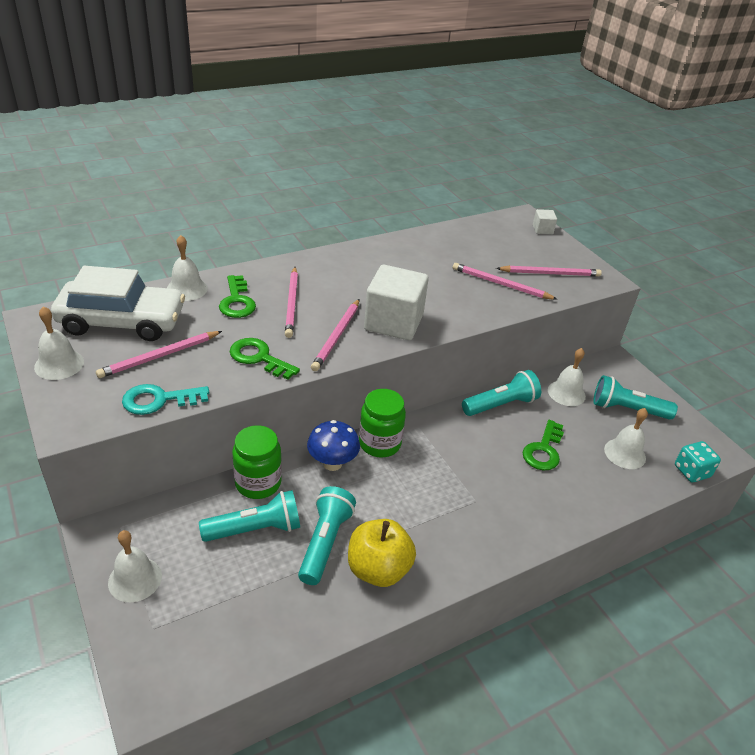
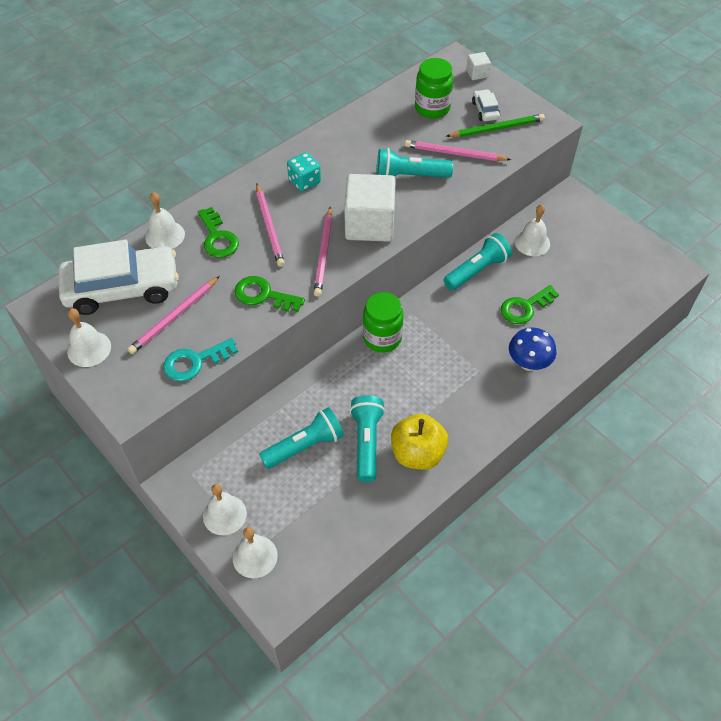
camera: 10 degrees left, 15 degrees up
green jar [232,425,282,499] -> green jar moved to [415,58,454,118]
blue mushroom [307,420,360,471] -> blue mushroom moved to [509,327,556,371]
pink pencil [496,265,602,277] -> green pencil [446,114,545,137]
green key [523,420,564,470] -> green key turned 45 degrees clockwise [501,285,559,324]
turquoise flashlight [593,375,678,420] -> turquoise flashlight moved to [377,148,453,178]
white bell [604,408,648,469] -> white bell moved to [233,527,278,578]
turquoise dice [675,441,721,482] -> turquoise dice moved to [287,152,321,191]
none -> white car [472,89,500,121]

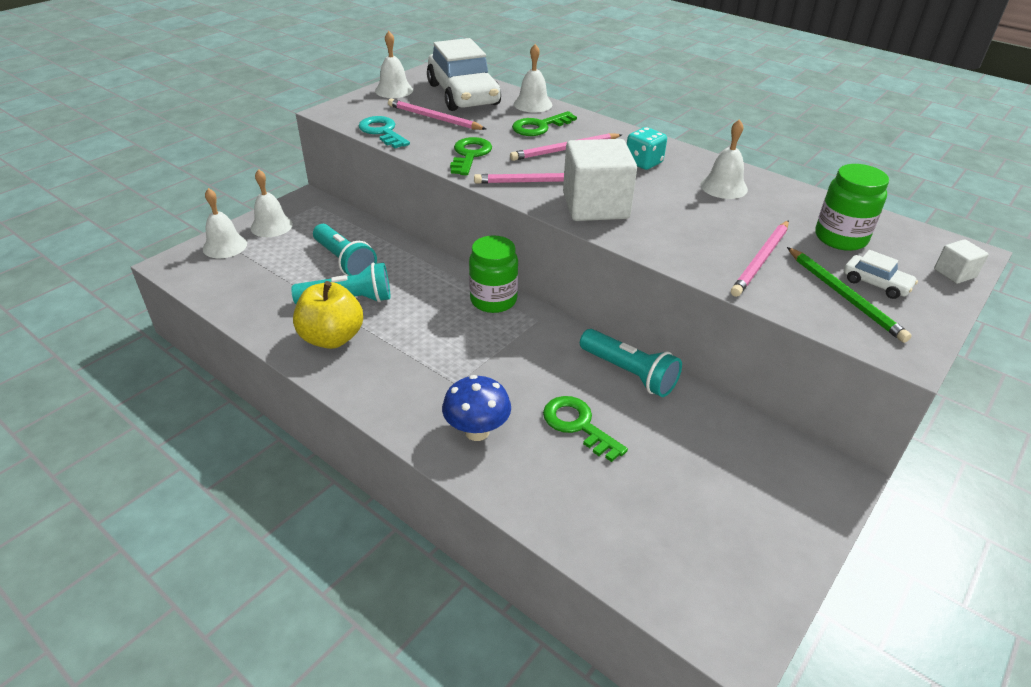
camera: 80 degrees right, 15 degrees down
turquoise flashlight [377,148,453,178] -> none
pink pencil [405,140,511,161] -> pink pencil turned 150 degrees counterclockwise [731,220,789,297]
white car [472,89,500,121] -> white car turned 60 degrees clockwise [844,250,918,299]
white bell [515,204,550,256] -> white bell moved to [701,119,748,199]

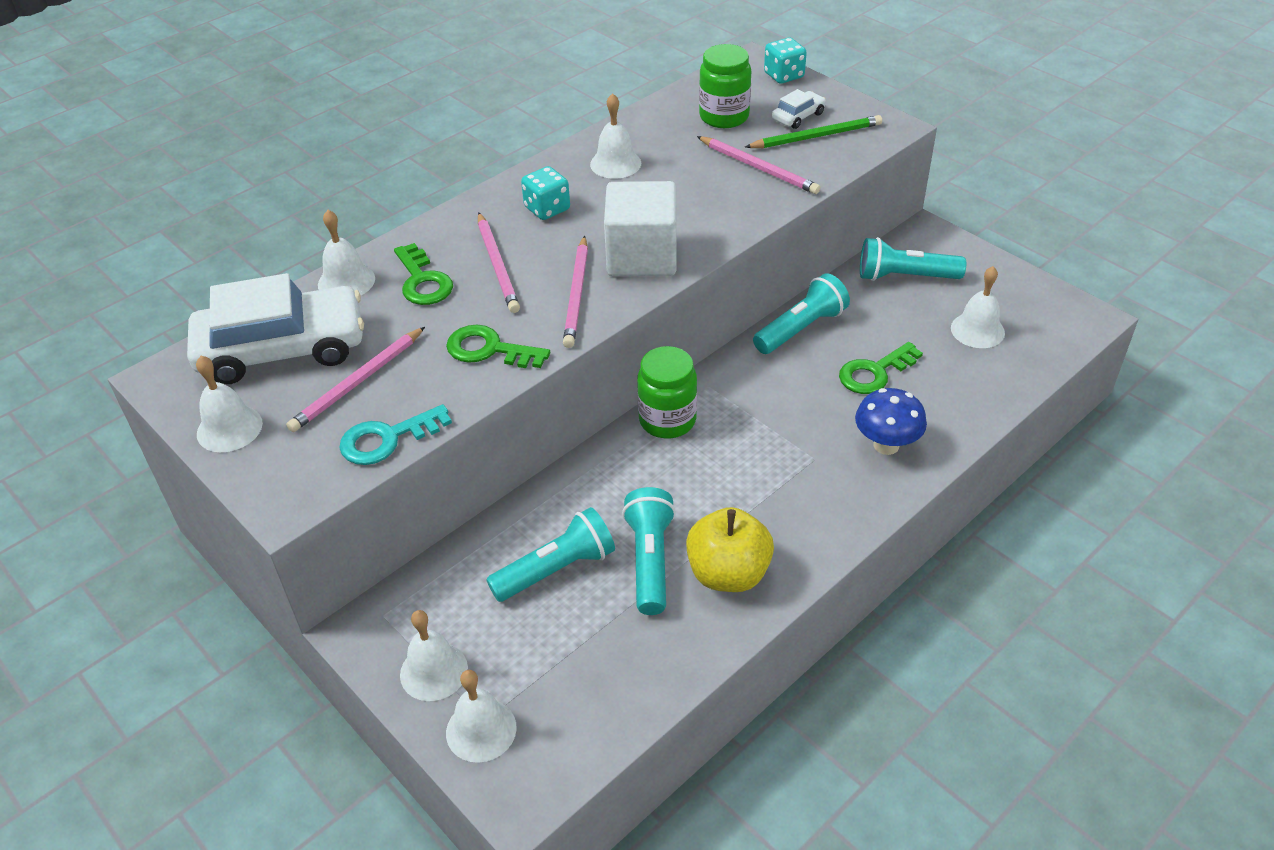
camera: 80 degrees left, 5 degrees up
white cube [934,239,989,284] -> turquoise dice [764,38,807,84]
none -> turquoise flashlight [860,237,966,281]
none -> white bell [951,266,1005,348]

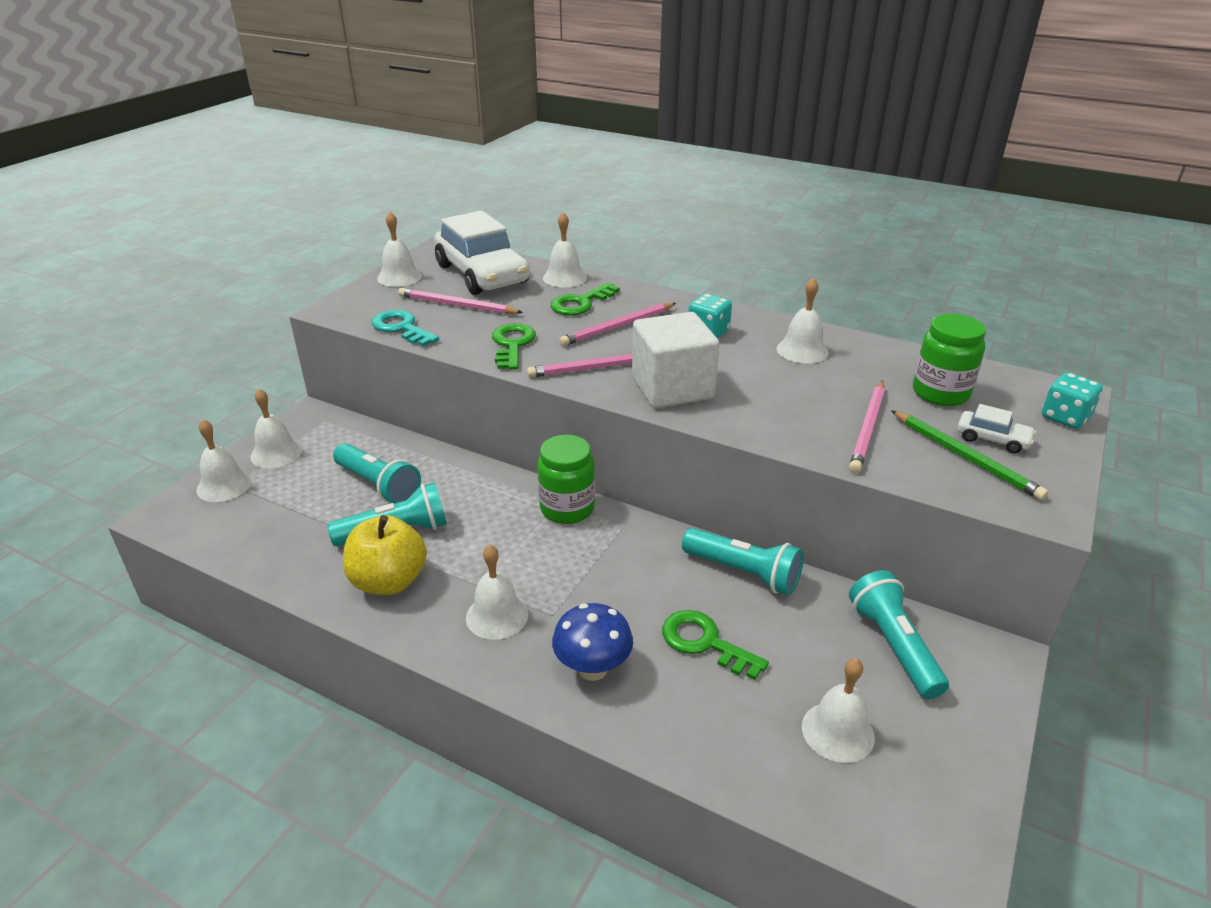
camera: 70 degrees right, 10 degrees down
none -> white bell [466,544,528,640]

